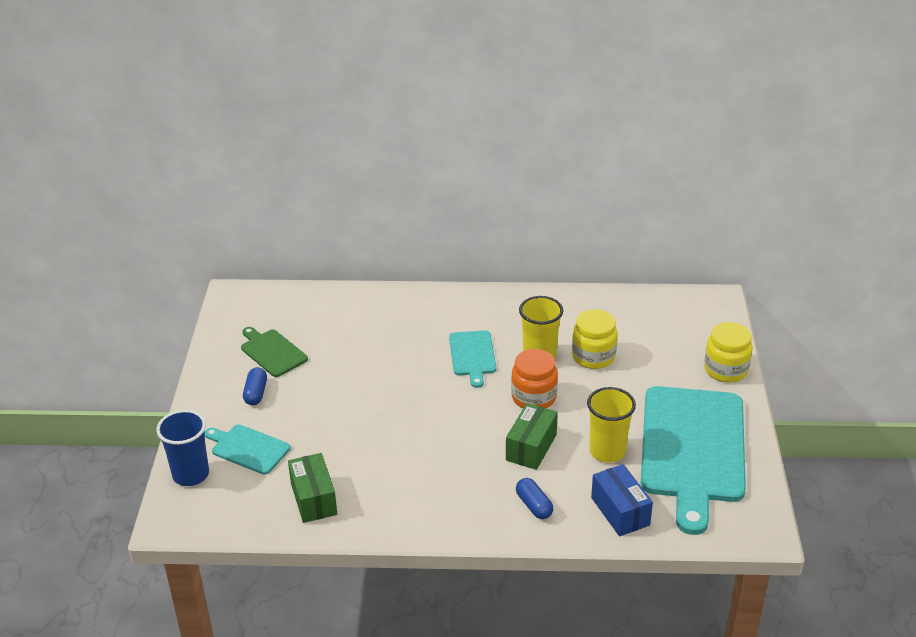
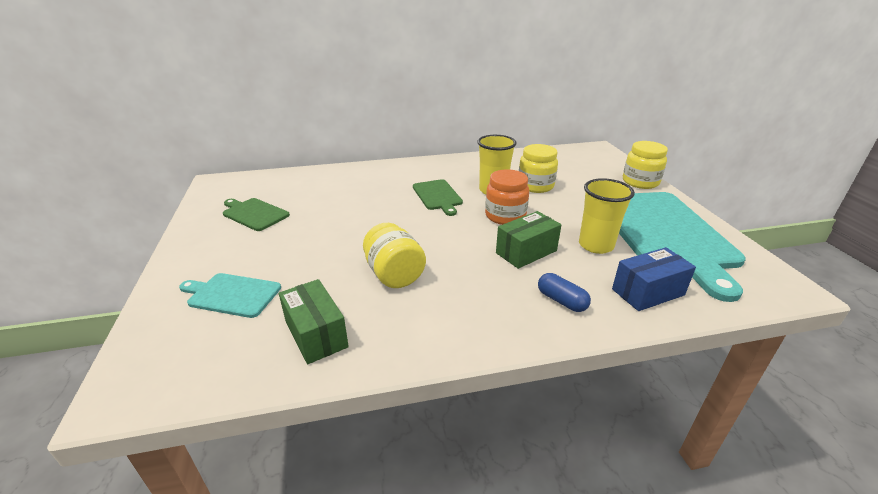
camera: 15 degrees left, 5 degrees down
blue cup [156,410,209,486] -> none
blue capsule [243,367,267,405] -> none
turquoise cutting board [449,330,496,388] -> green cutting board [413,179,463,216]
green box [506,403,558,470] -> green box turned 45 degrees clockwise [496,211,562,269]
blue box [591,464,653,536] -> blue box turned 75 degrees counterclockwise [612,247,696,311]
none -> yellow jar [363,223,426,288]

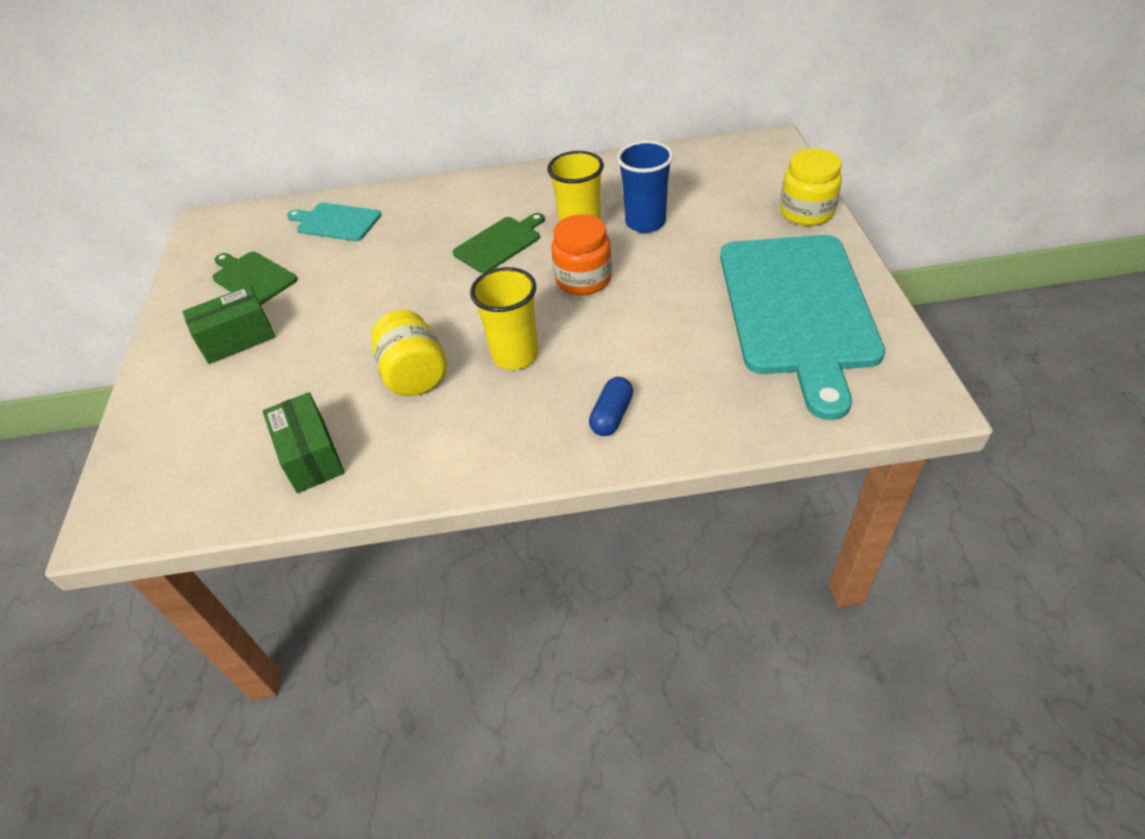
camera: 10 degrees right, 15 degrees up
turquoise cutting board [179,273,281,318] -> turquoise cutting board moved to [287,203,381,241]
green cutting board [413,179,463,216] -> green cutting board turned 120 degrees counterclockwise [453,213,545,273]
green box [496,211,562,269] -> green box moved to [182,285,275,364]
yellow jar [519,144,558,193] -> blue cup [617,141,674,233]
blue capsule [538,273,591,312] -> blue capsule turned 60 degrees clockwise [589,377,633,436]
yellow cup [579,178,635,254] -> yellow cup moved to [470,267,539,370]
blue box [612,247,696,311] -> none

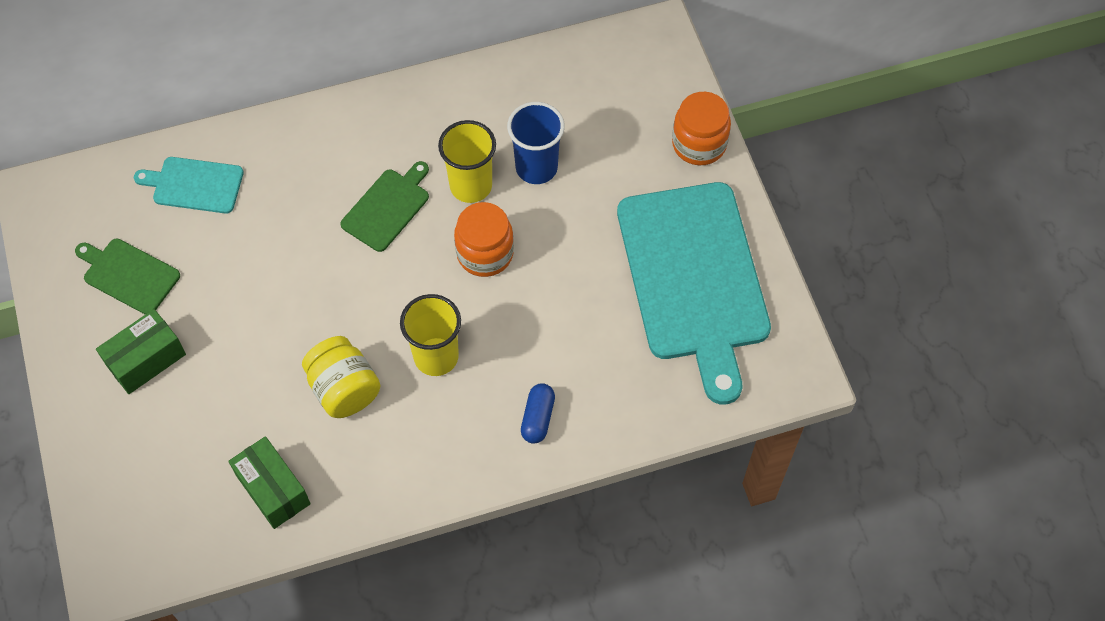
camera: 15 degrees left, 15 degrees up
yellow jar [780,148,842,226] -> orange jar [672,92,731,165]

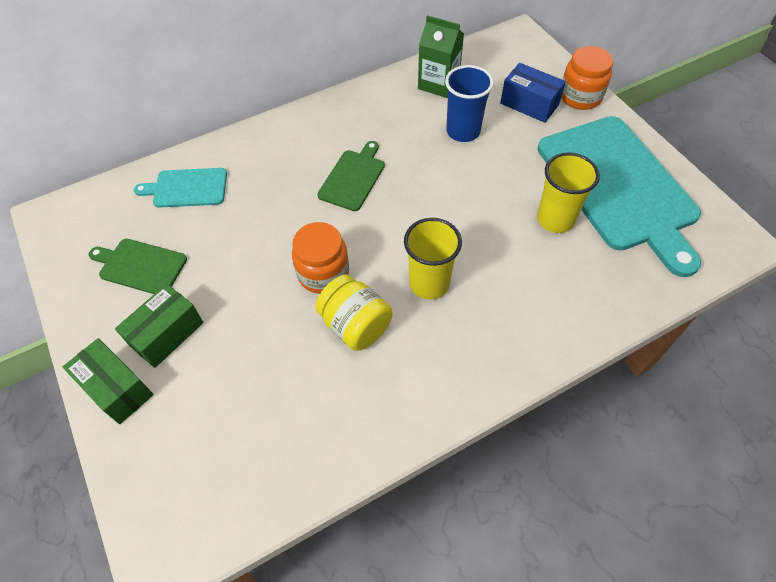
camera: 10 degrees left, 5 degrees down
green box [228,436,311,529] -> green box moved to [63,338,154,424]
yellow cup [438,120,496,203] -> yellow cup moved to [537,153,600,233]
orange jar [454,202,514,277] -> orange jar moved to [292,222,349,294]
blue capsule [521,384,555,444] -> none
none -> green carton [418,15,464,98]
none -> blue box [500,63,566,123]

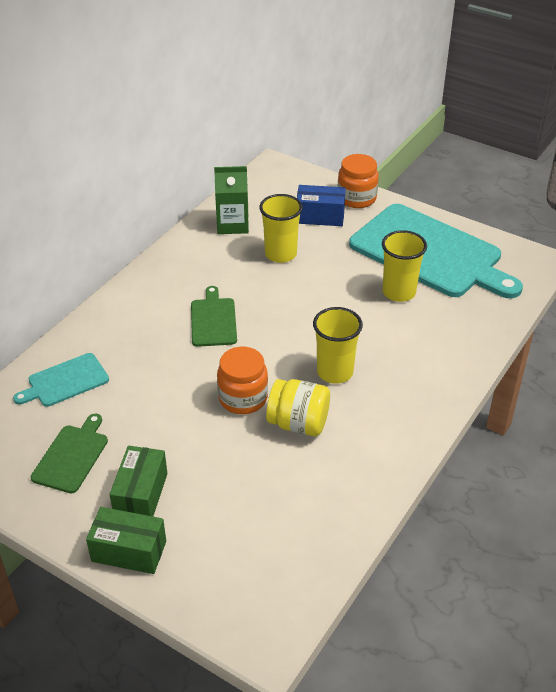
camera: 30 degrees left, 15 degrees down
green cutting board [89,239,187,294] -> green cutting board turned 120 degrees clockwise [31,414,108,493]
blue cup [445,65,494,142] -> yellow cup [259,194,303,263]

